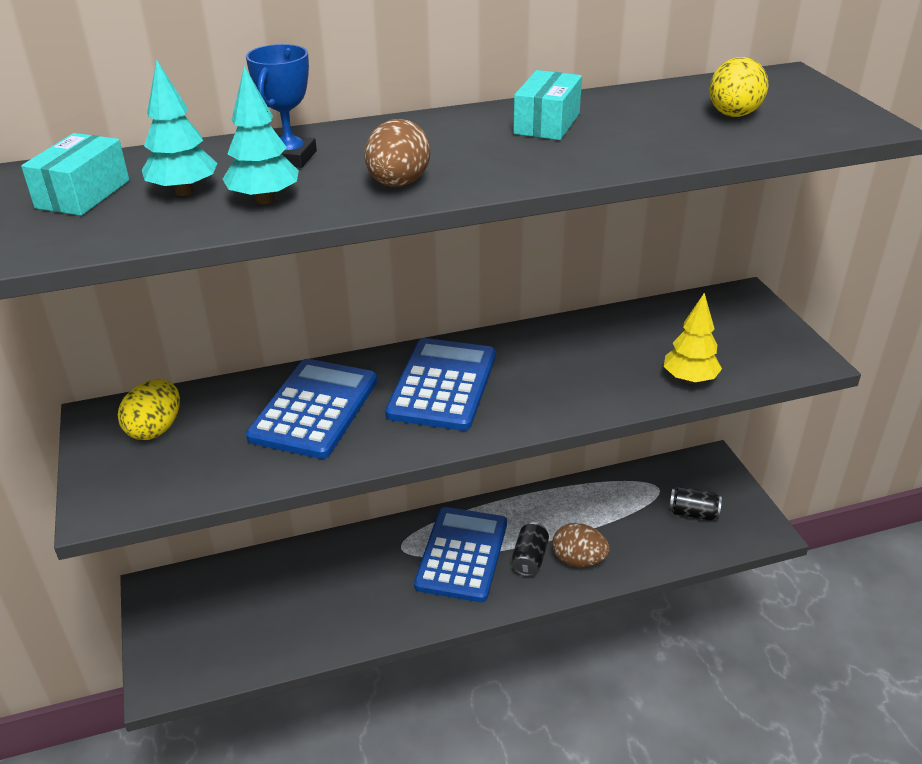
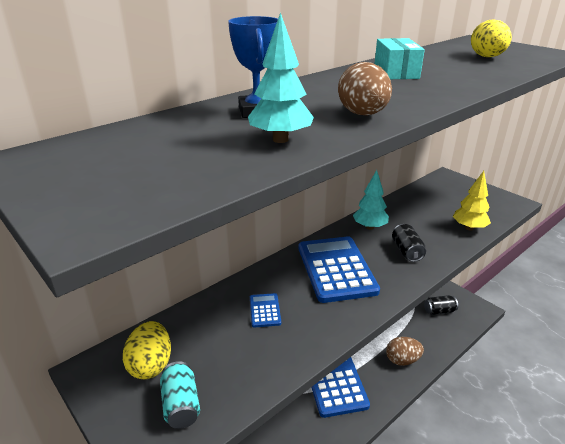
camera: 25 degrees left, 5 degrees down
turquoise box [21,133,129,216] -> none
turquoise tree [142,60,217,196] -> turquoise tree moved to [353,170,389,230]
blue calculator [246,359,378,459] -> blue calculator [250,293,281,328], size x0.43
black can [512,522,549,576] -> black can moved to [392,224,426,262]
none -> turquoise can [160,361,200,429]

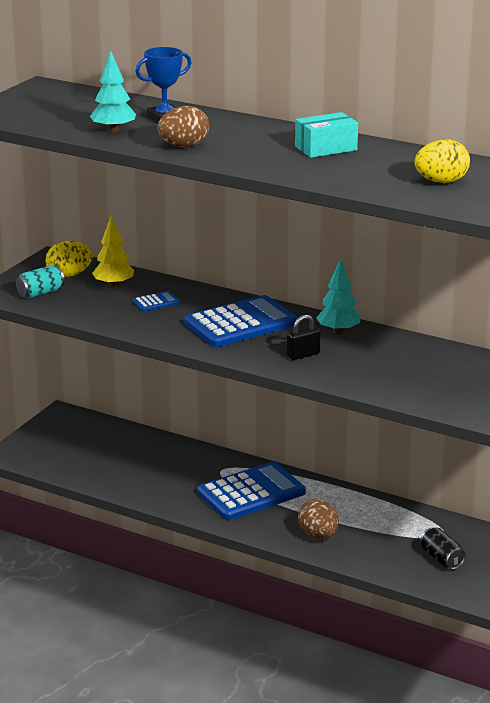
camera: 70 degrees right, 5 degrees down
black can [392,224,426,262] -> black padlock [287,315,320,360]
yellow tree [453,171,491,231] -> yellow tree moved to [92,216,134,288]

